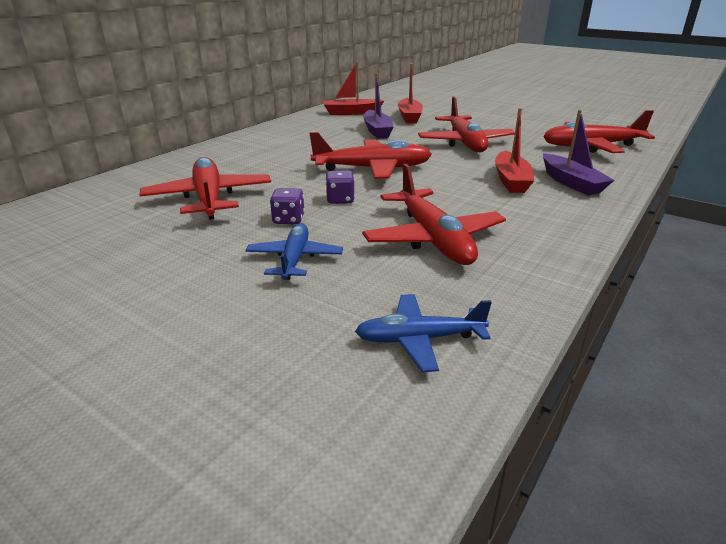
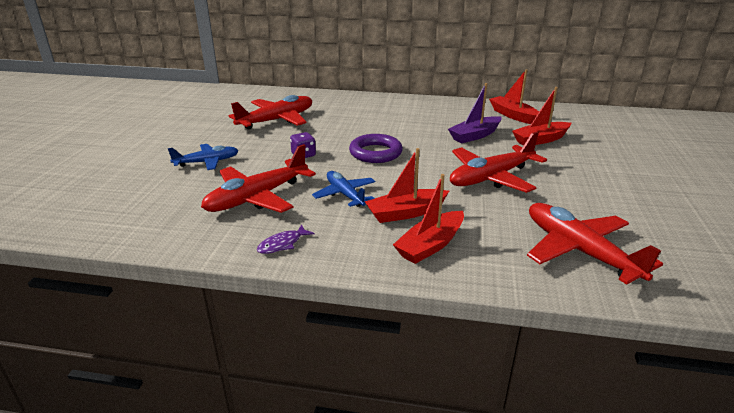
camera: 65 degrees right, 0 degrees up
purple dice [270,188,305,224] -> none
red plane [309,132,432,179] -> purple ring [349,134,403,163]
blue plane [355,294,492,372] -> blue plane moved to [312,171,375,207]
purple boat [543,110,614,195] -> red boat [393,174,464,264]
none -> purple fish [257,224,315,254]

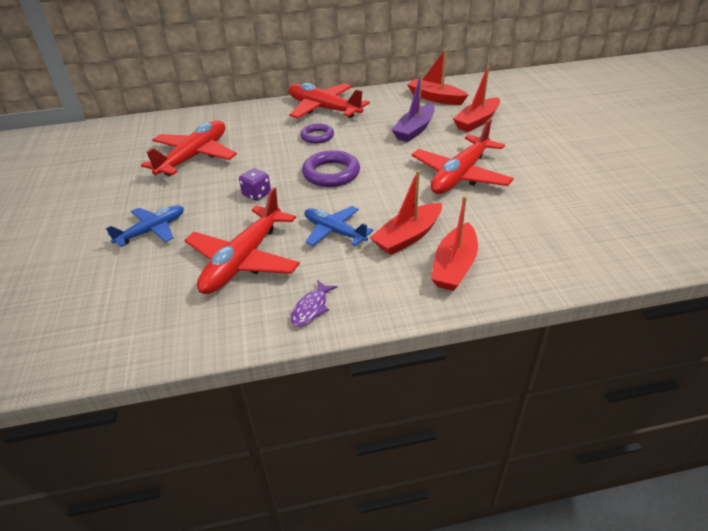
camera: 20 degrees left, 10 degrees up
red plane [527,203,663,285] -> red plane moved to [289,83,370,118]
none -> purple ring [300,123,334,144]

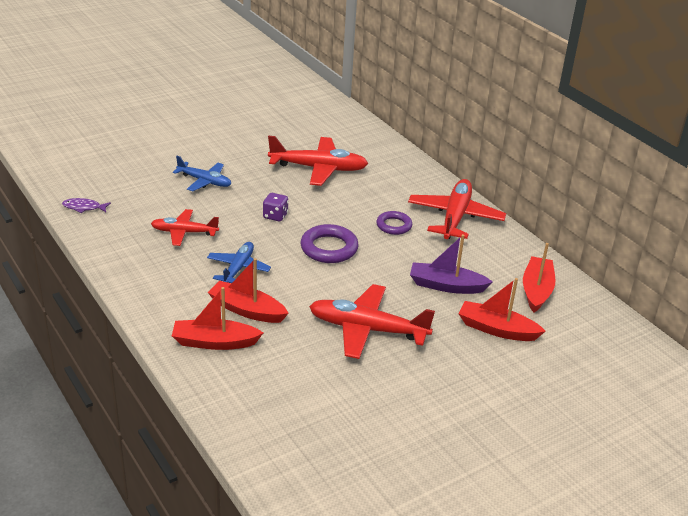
camera: 65 degrees right, 5 degrees down
red plane [184,187,300,294] -> red plane [151,209,219,246], size x0.61
purple fish [291,280,338,327] -> purple fish moved to [62,198,111,213]

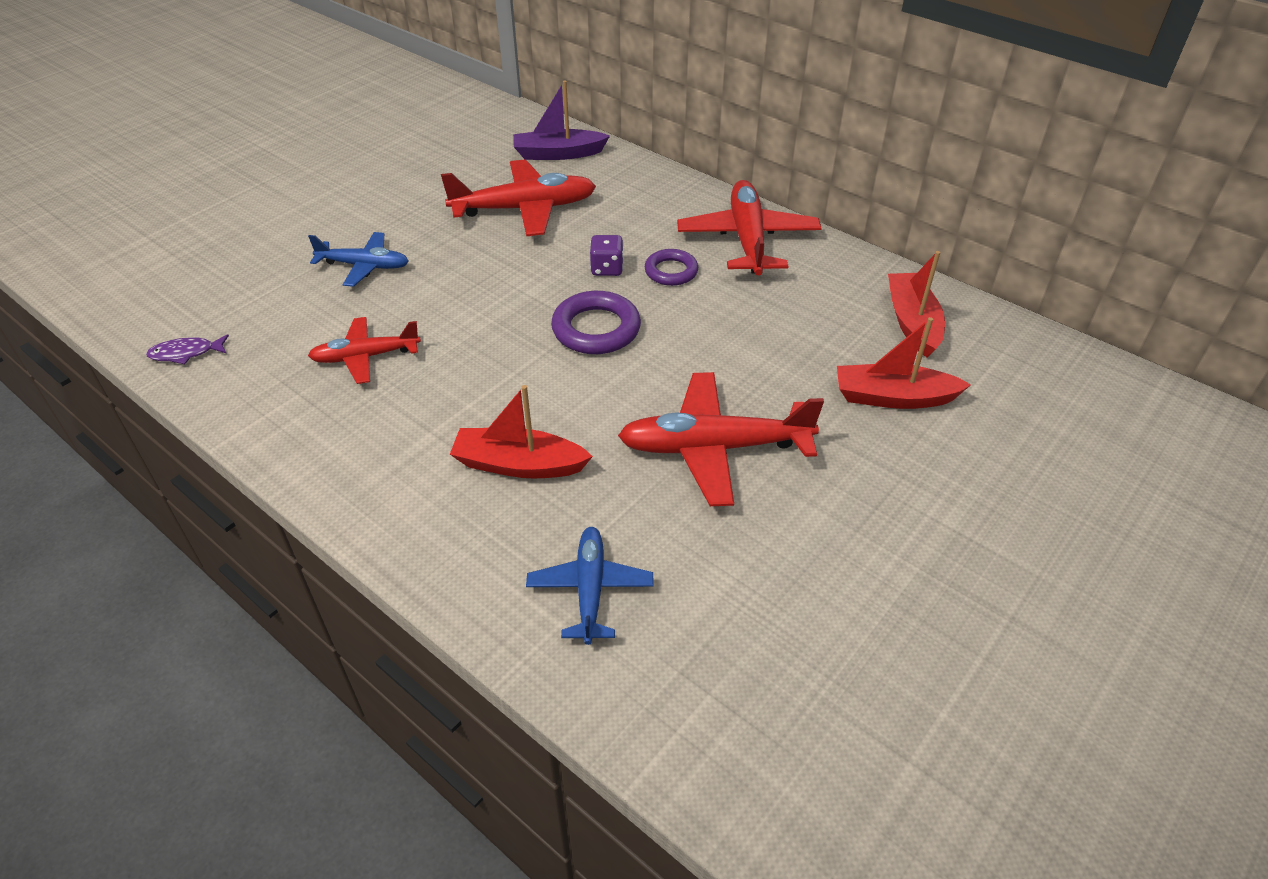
camera: 15 degrees left, 10 degrees up
red boat [172,287,263,350] -> none
blue plane [207,242,271,283] -> blue plane moved to [526,527,654,645]
purple dice [263,193,288,221] -> purple dice moved to [590,235,624,276]
purple boat [410,234,493,294] -> purple boat moved to [513,80,610,160]

